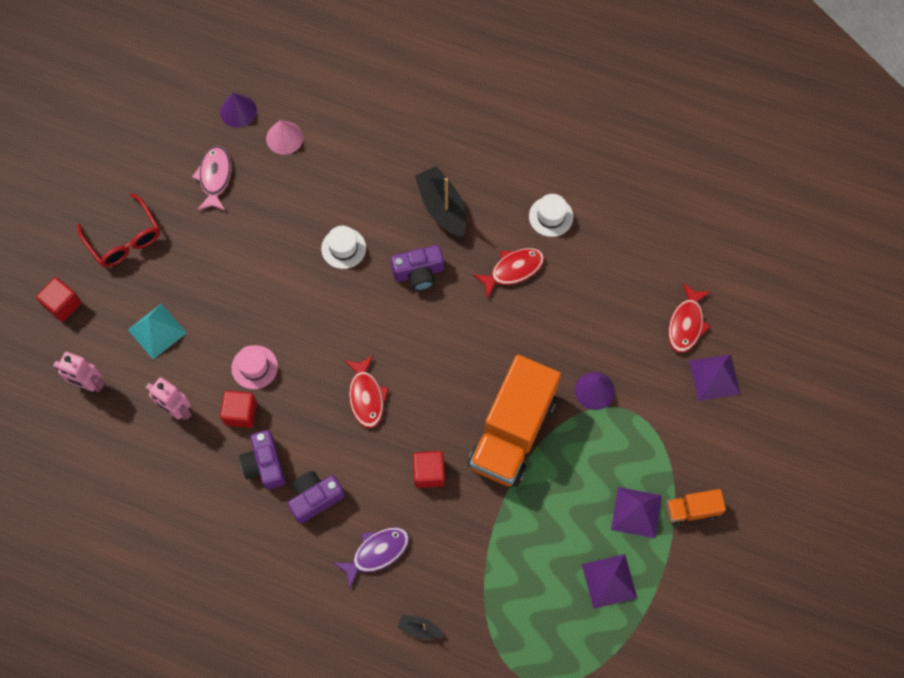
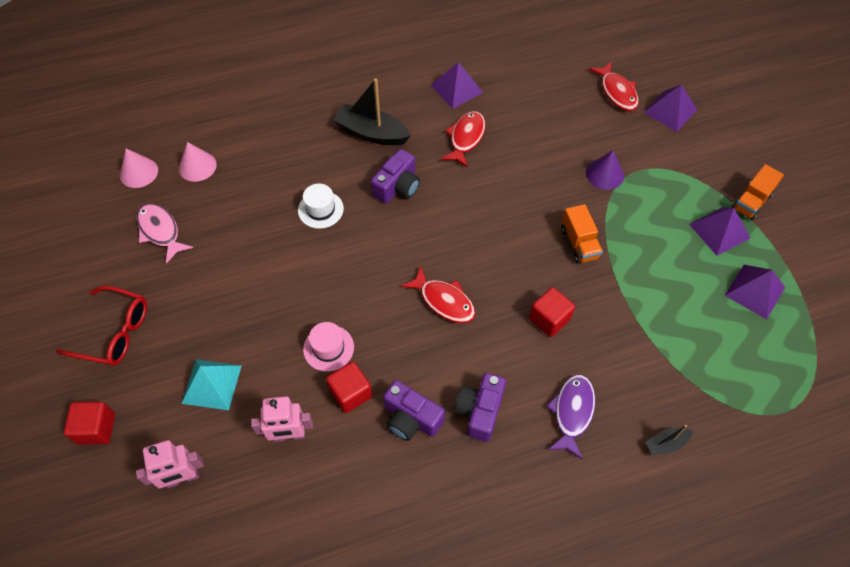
camera: 40 degrees left, 10 degrees down
purple cone [220,93,257,128] -> pink cone [120,148,158,188]
orange truck [468,355,561,487] -> orange truck [561,204,603,264], size x0.46
white hat [529,194,573,237] -> purple pyramid [431,62,484,109]

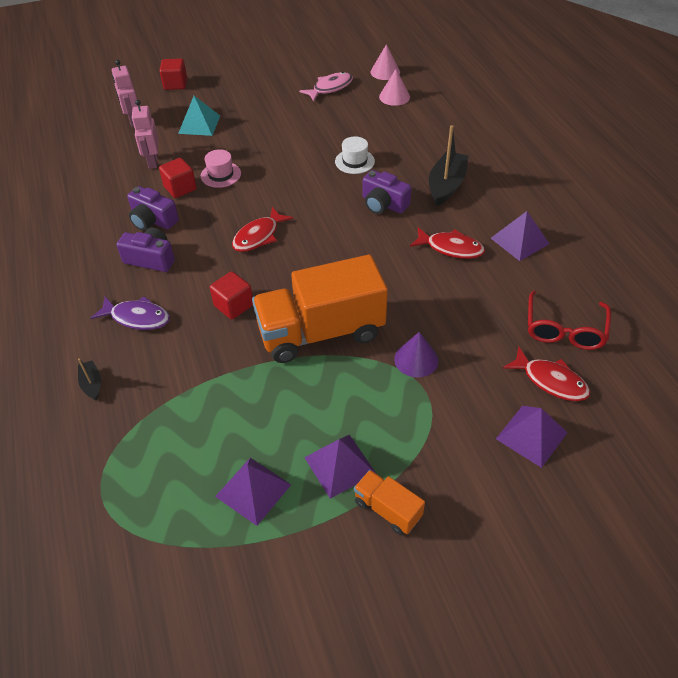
camera: 90 degrees right, 10 degrees down
red glasses [56,286,147,366] -> red glasses moved to [528,291,611,350]
purple camera [383,380,445,441] -> purple camera turned 90 degrees counterclockwise [127,186,179,231]
orange truck [561,204,603,264] -> orange truck [252,254,388,363], size x2.19
red fish [589,62,639,111] -> red fish turned 120 degrees counterclockwise [503,347,590,401]

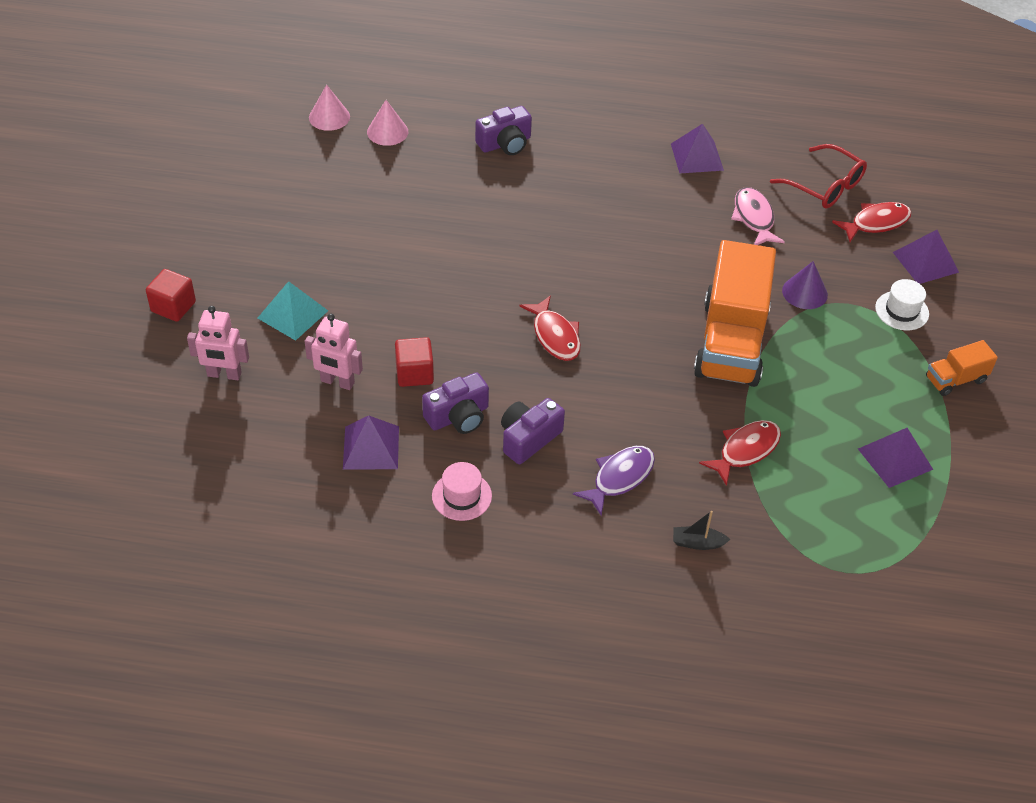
camera: 65 degrees left, 0 degrees up
pink hat [201,149,241,188] -> pink hat moved to [432,462,492,521]
red cube [210,271,253,320] -> none
pink fish [299,72,353,102] -> pink fish moved to [731,187,785,245]
purple pyramid [304,435,376,499] -> purple pyramid moved to [343,415,399,470]
white hat [335,136,375,174] -> white hat moved to [875,279,929,330]
purple camera [362,170,412,214] -> purple camera moved to [475,106,532,155]
red fish [410,227,485,259] -> red fish moved to [699,420,781,486]
black boat [429,125,469,206] -> none

